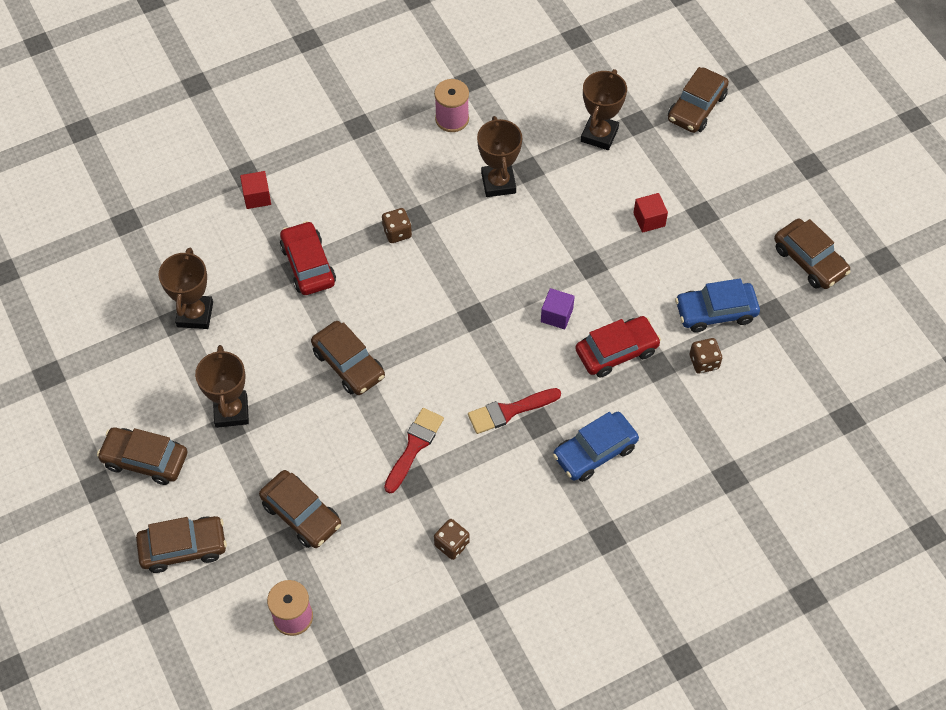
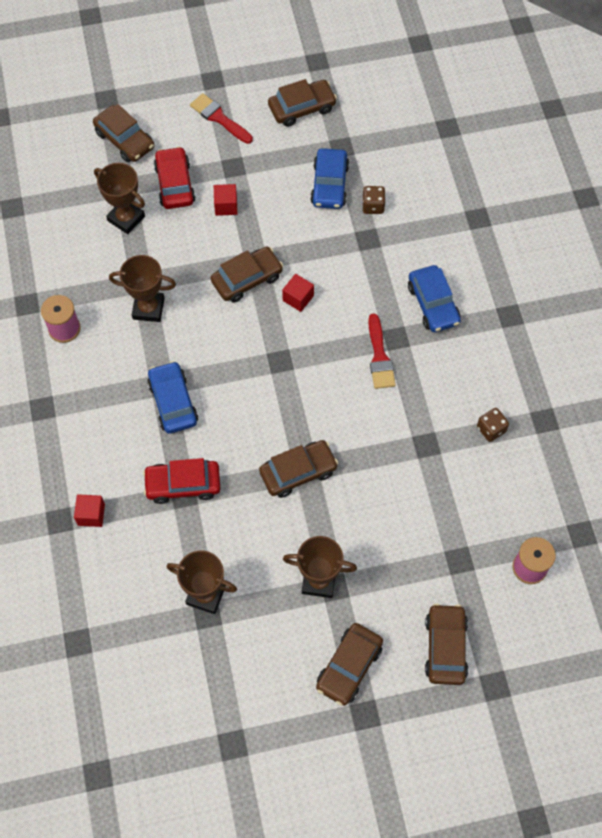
camera: 75 degrees left, 5 degrees up
brown car [259,470,341,548] -> brown car moved to [211,247,283,303]
brown dice [382,208,412,243] -> blue car [147,361,198,434]
red brush [384,408,444,493] -> red brush moved to [190,93,253,144]
purple cube [541,288,575,329] -> red cube [282,274,314,312]
red car [575,316,661,377] -> red car moved to [154,147,196,209]

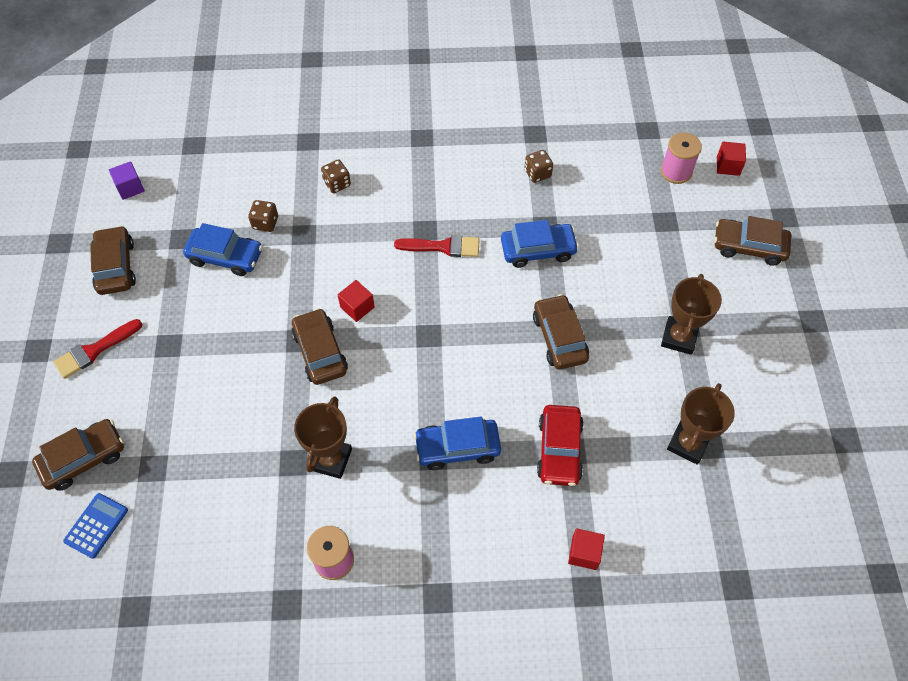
camera: 80 degrees left, 5 degrees down
brown trophy [94,163,145,234] -> none
red car [154,147,196,209] -> none
red cube [214,184,238,216] -> red cube moved to [717,142,746,176]
brown car [316,623,383,706] -> none
blue car [408,265,461,332] -> blue car moved to [501,220,579,268]
none -> blue calculator [63,493,128,559]
none -> purple cube [109,161,145,200]
none -> brown dice [321,159,351,193]

